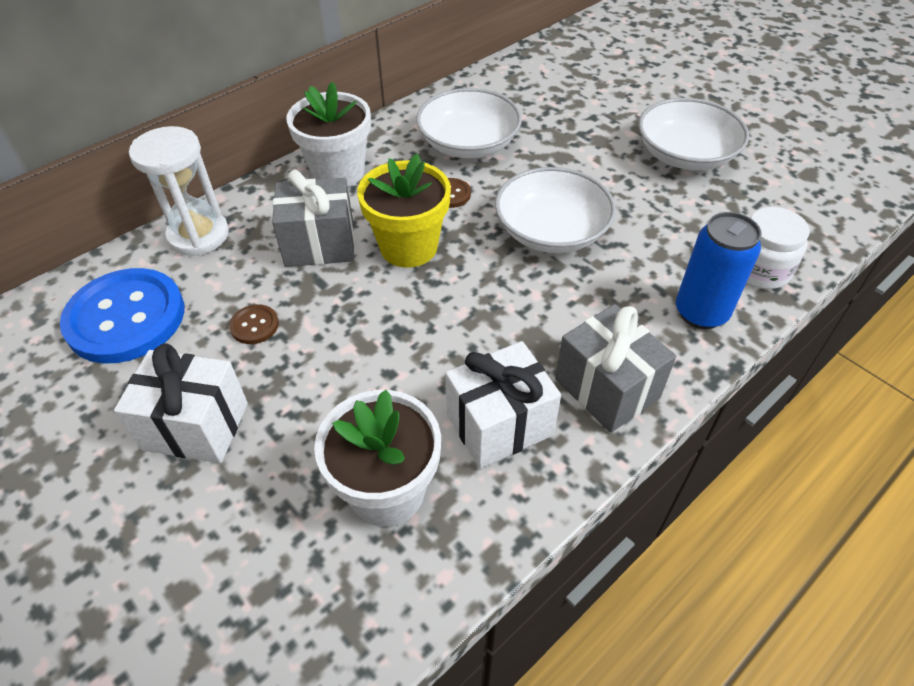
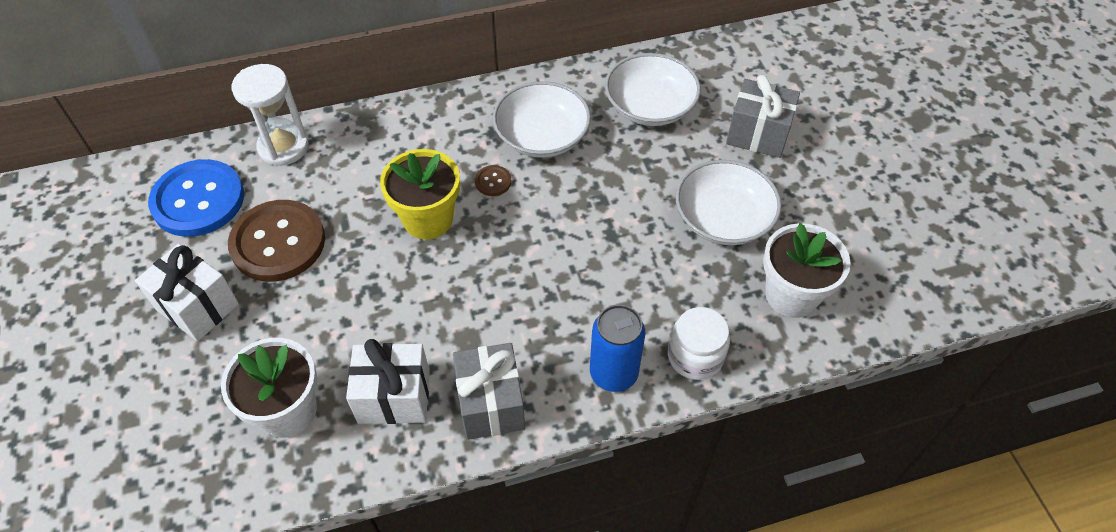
camera: 25 degrees right, 5 degrees up
brown button [229,304,279,344] -> brown button [228,200,325,282], size x2.43
grey gift [272,170,355,267] -> grey gift moved to [726,74,800,158]
white flower pot [286,82,371,187] -> white flower pot moved to [763,223,851,318]
white bowl [495,167,616,253] -> white bowl moved to [605,53,701,126]

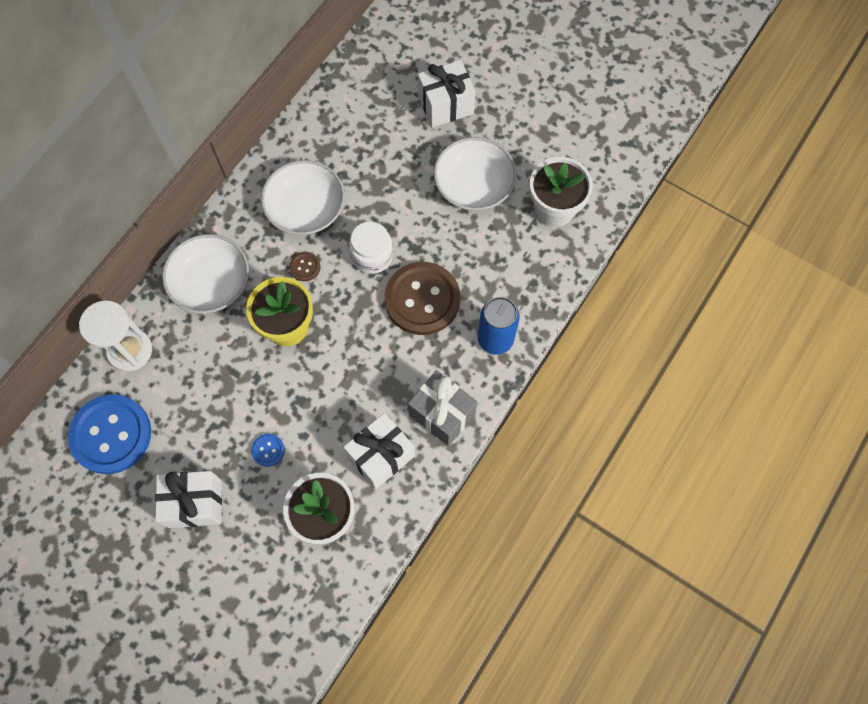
camera: 40 degrees left, 15 degrees up
brown button [228,200,325,282] -> brown button moved to [385,262,460,335]
white bowl [605,53,701,126] -> white bowl moved to [162,234,249,314]
white jar [668,307,730,380] -> white jar moved to [349,221,393,274]
grey gift [726,74,800,158] -> white gift [418,60,476,128]
none -> blue button [251,434,285,467]

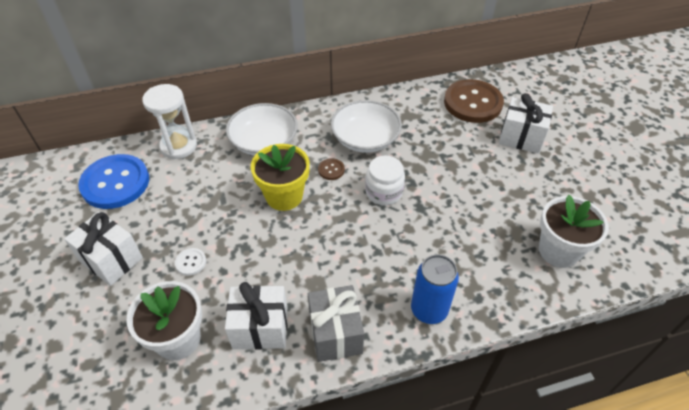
camera: 40 degrees right, 20 degrees down
blue button [251,434,285,467] -> white button [175,248,206,276]
brown button [385,262,460,335] -> brown button moved to [444,79,504,123]
white bowl [434,137,517,211] -> none

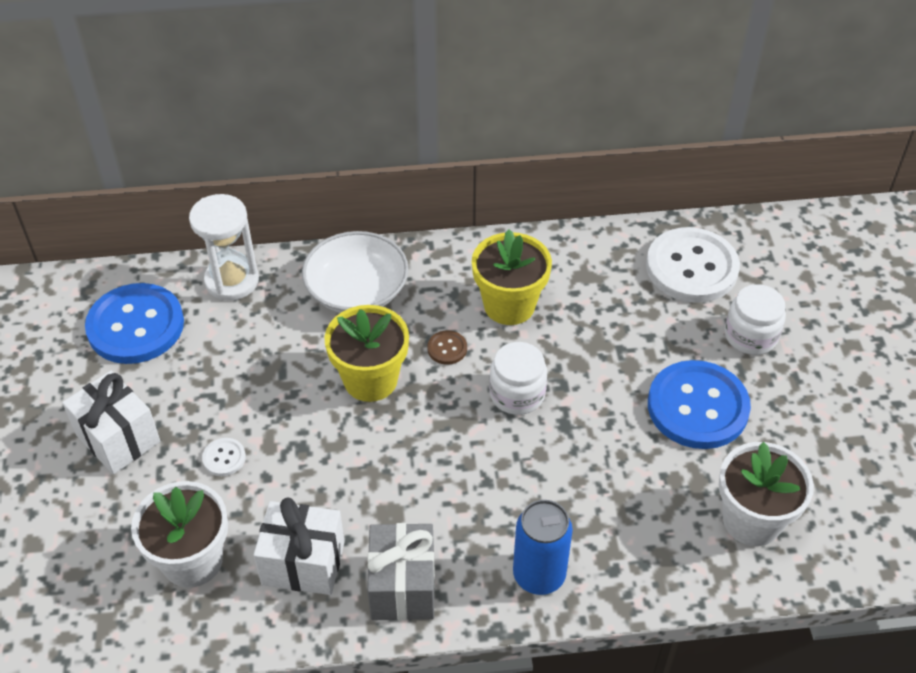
camera: 10 degrees right, 0 degrees up
white bowl [331,100,402,153] -> yellow flower pot [472,229,552,325]
brown button [444,79,504,123] -> white button [646,227,740,303]
white gift [499,93,553,153] -> white jar [725,284,786,355]
none -> blue button [648,360,751,449]

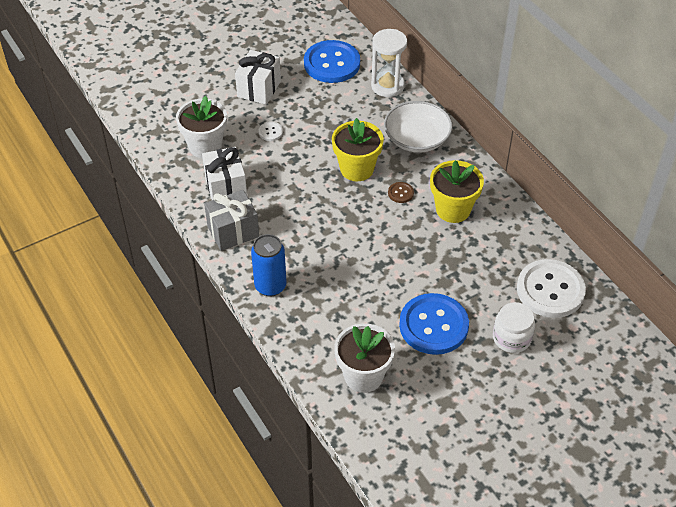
camera: 65 degrees right, 0 degrees up
white jar [489,342,547,415] -> none

